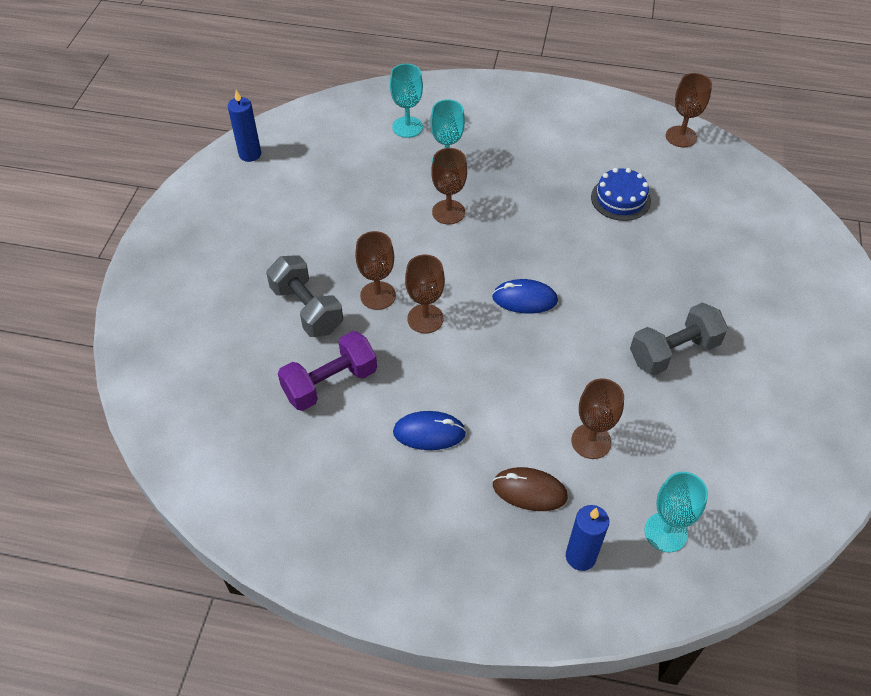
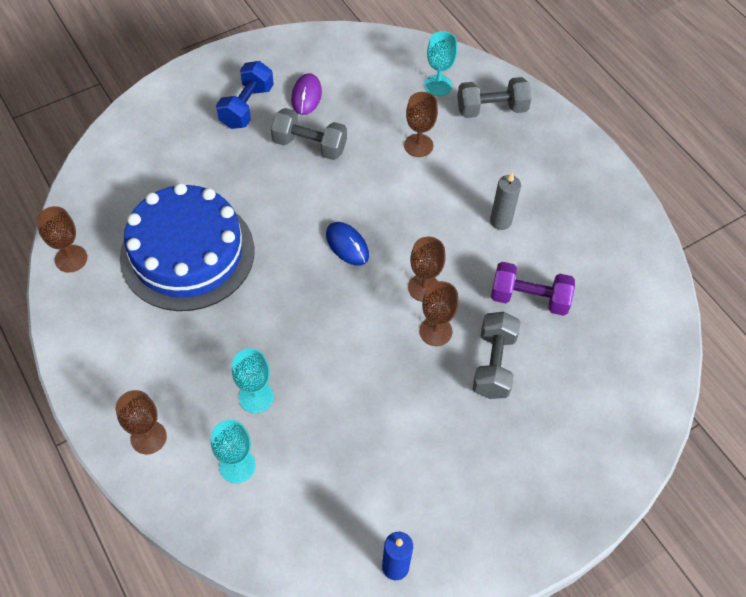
camera: 135 degrees left, 5 degrees up
blue mouse [393,411,466,450] -> grey candle [490,172,521,230]
brown goblet [431,148,467,224] -> brown goblet moved to [116,390,167,454]
brown mouse [493,467,568,511] -> none
blue candle [566,505,609,571] -> grey dumbbell [457,77,532,118]
blue cake [591,168,651,221] -> blue cake [120,183,254,311], size x2.31
none -> blue dumbbell [216,61,274,129]
none -> purple mouse [291,73,322,115]

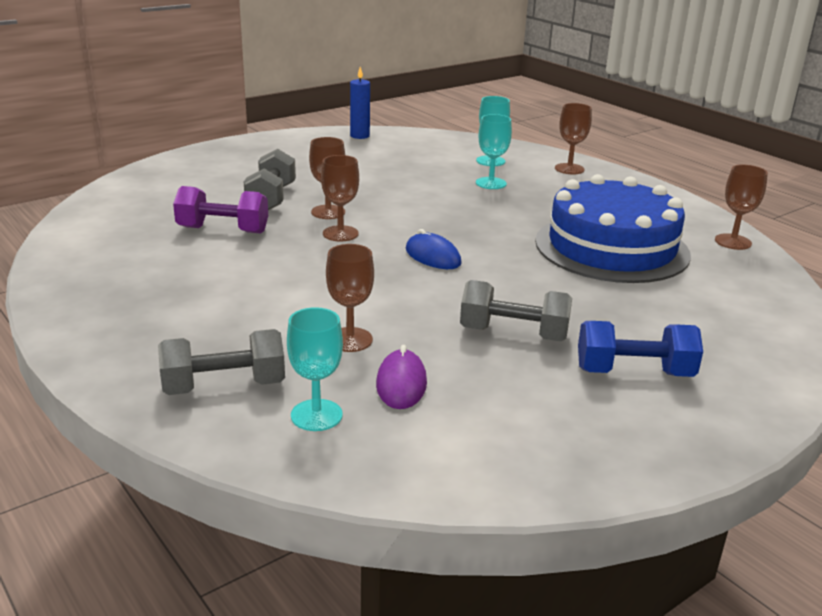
camera: 175 degrees right, 30 degrees down
blue dumbbell [216,61,274,129] -> blue dumbbell turned 75 degrees clockwise [578,321,703,377]
purple mouse [291,73,322,115] -> purple mouse moved to [376,345,427,409]
grey candle [490,172,521,230] -> none

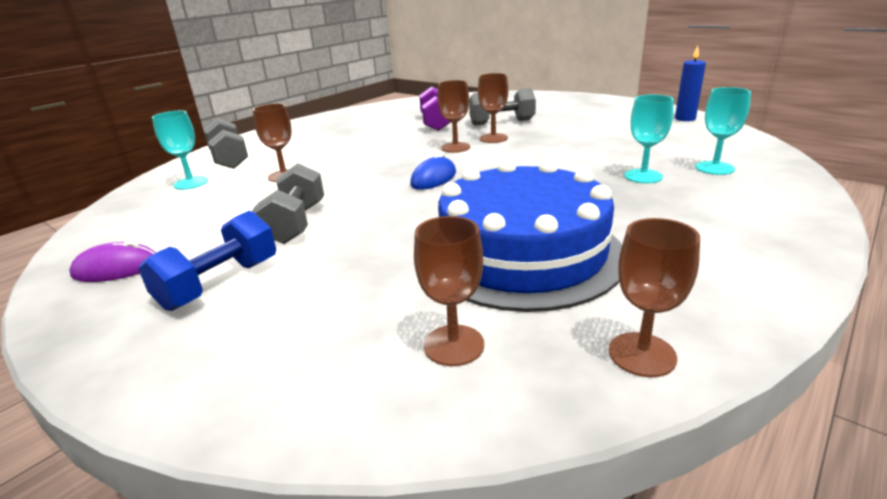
camera: 80 degrees right, 0 degrees up
purple mouse [376,345,427,409] -> purple mouse moved to [69,240,156,282]
brown goblet [555,103,592,174] -> brown goblet moved to [414,216,484,366]
blue dumbbell [578,321,703,377] -> blue dumbbell turned 45 degrees clockwise [138,211,276,311]

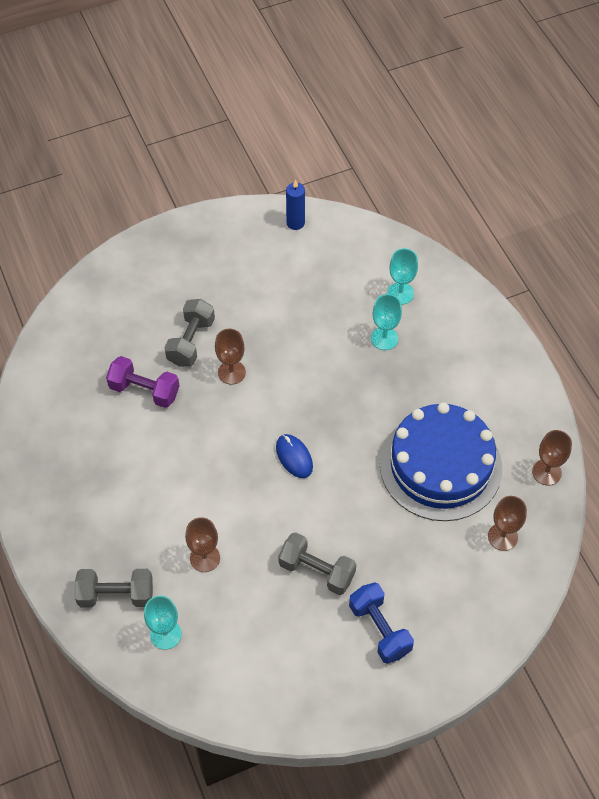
camera: 65 degrees left, 30 degrees up
purple mouse [69,240,156,282] -> none
brown goblet [437,80,470,153] -> none

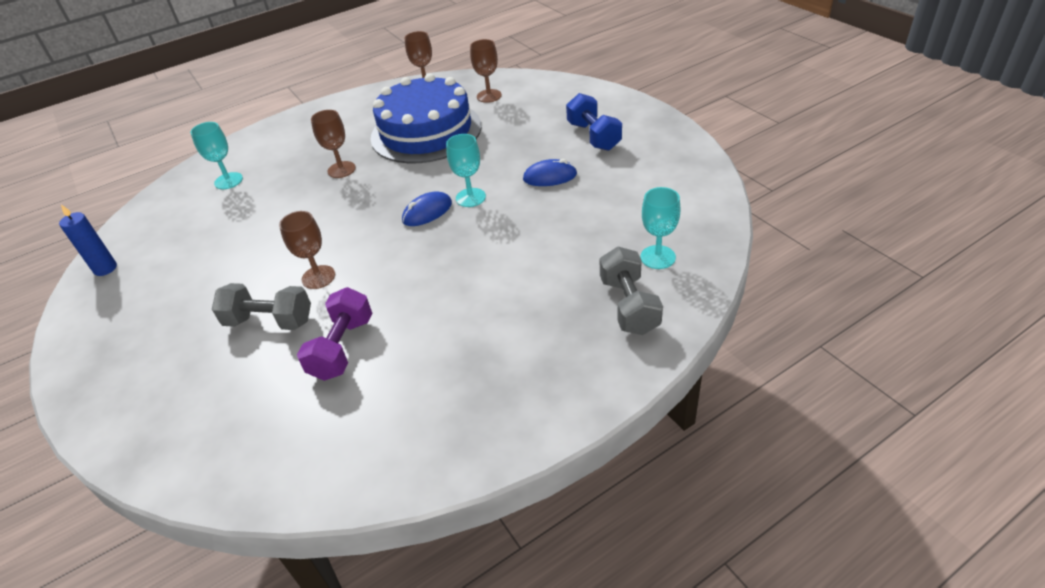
camera: 95 degrees left, 15 degrees down
brown goblet [185,517,220,572] -> brown goblet moved to [311,110,356,178]
grey dumbbell [278,532,356,595] -> blue mouse [523,159,577,186]
blue dumbbell [349,582,414,664] -> blue dumbbell turned 75 degrees counterclockwise [566,93,622,151]
turquoise goblet [371,294,402,350] -> turquoise goblet moved to [446,134,486,207]

